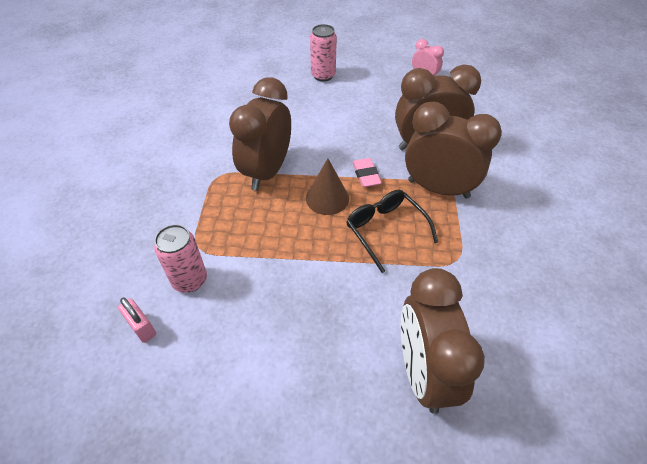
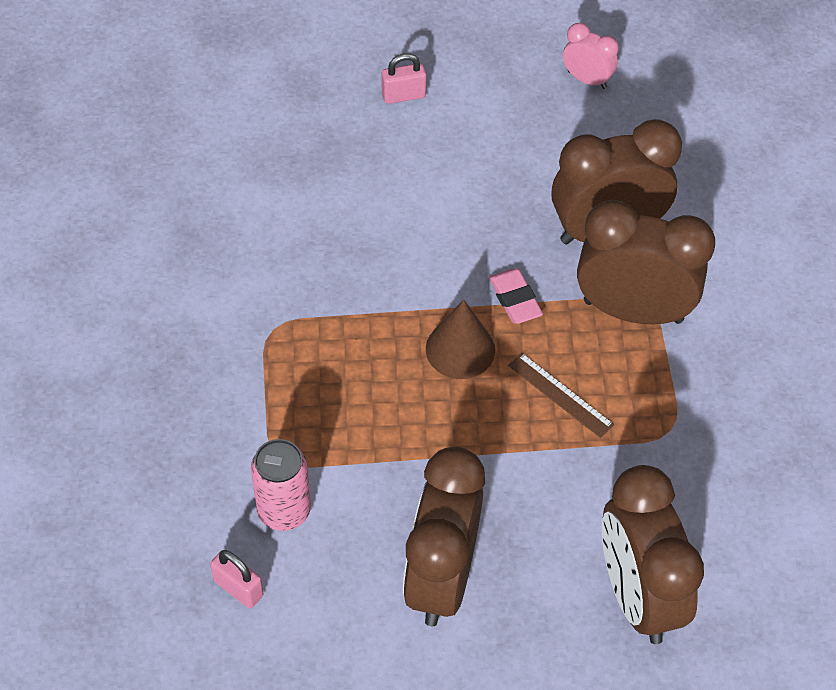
camera: 10 degrees left, 5 degrees up
brown clock [229,77,291,191] -> brown clock moved to [403,447,485,626]
pink can [310,24,337,82] -> pink padlock [382,53,427,104]
black glasses [346,190,438,273] -> brown ruler [508,353,614,438]

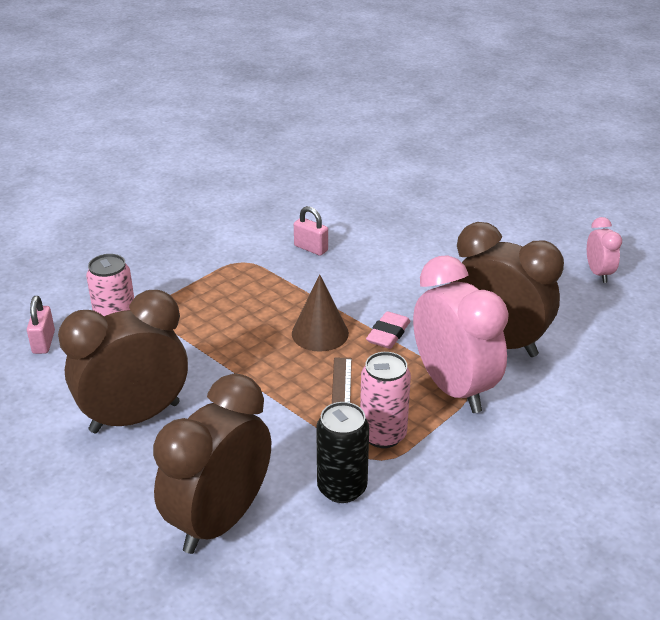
camera: 50 degrees right, 20 degrees down
pink padlock [382,53,427,104] -> pink padlock moved to [294,206,328,256]
brown clock [577,200,715,324] -> pink clock [413,255,509,413]
none -> black can [316,402,369,503]
none -> pink can [360,352,411,448]

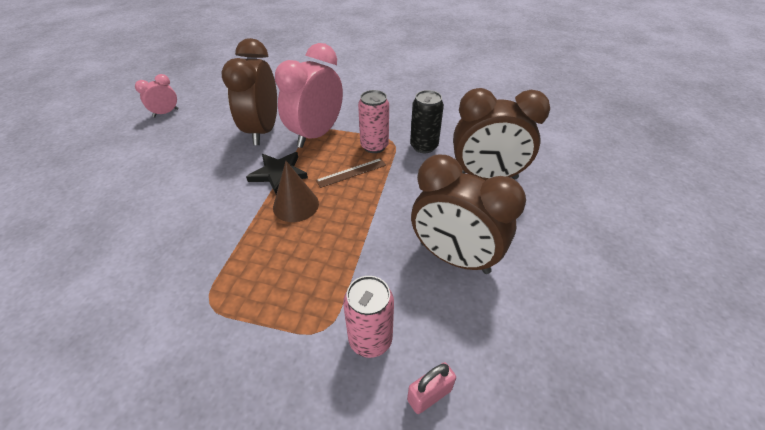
camera: 120 degrees left, 10 degrees up
pink padlock [294,206,328,256] -> none
pink eraser [366,311,410,349] -> black star [246,152,308,194]

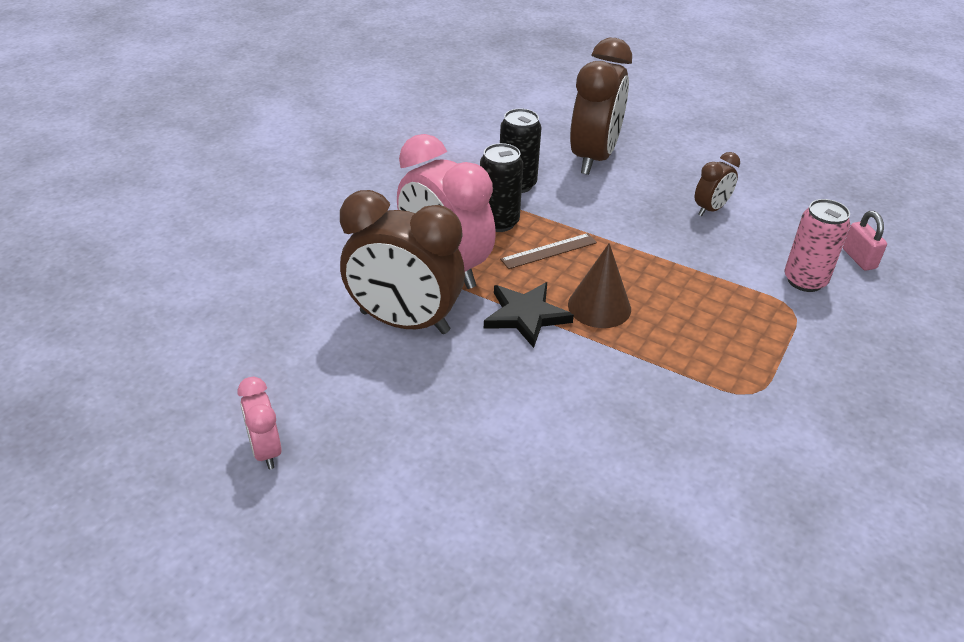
camera: 75 degrees left, 5 degrees down
brown ruler [316,158,386,188] -> brown ruler turned 75 degrees clockwise [500,233,597,269]
pink can [358,90,389,153] -> black can [480,143,523,232]
brown clock [411,155,526,274] -> brown clock [695,152,740,216], size x0.48

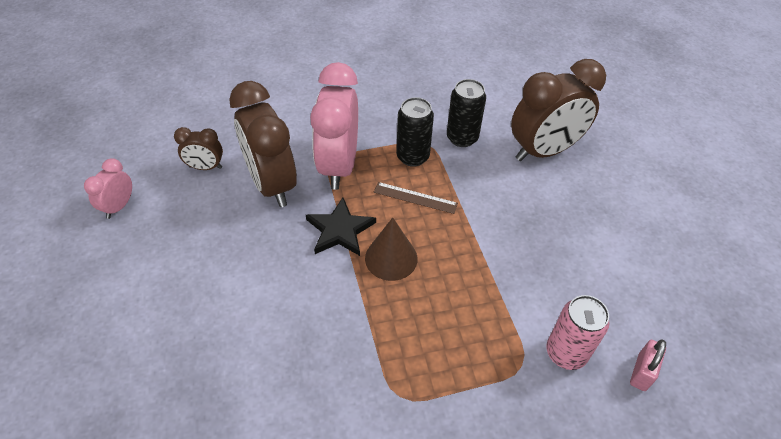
camera: 45 degrees right, 10 degrees up
brown clock [695,152,740,216] -> brown clock moved to [174,127,223,170]

